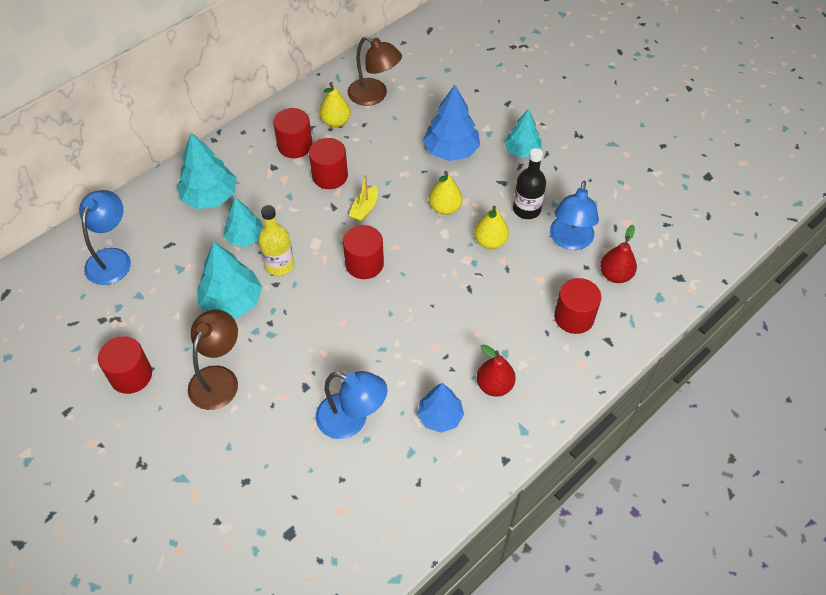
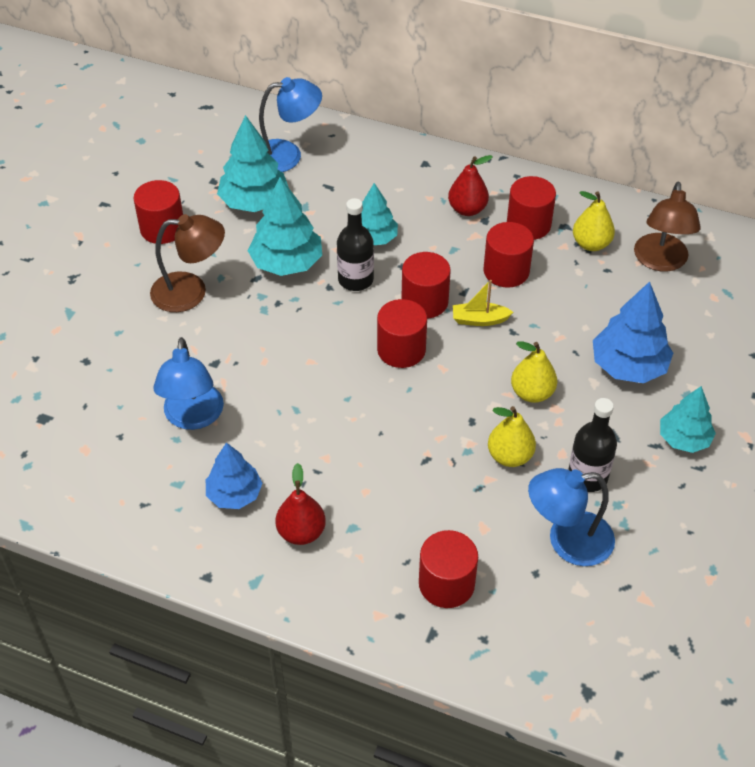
camera: 65 degrees right, 5 degrees down
turquoise tree [176,132,237,209] -> turquoise tree moved to [217,115,289,212]
yellow bottle [258,205,294,276] -> black bottle [337,198,374,291]
red pear [600,225,637,283] -> red pear moved to [448,155,493,216]
none -> red cylinder [401,252,451,319]

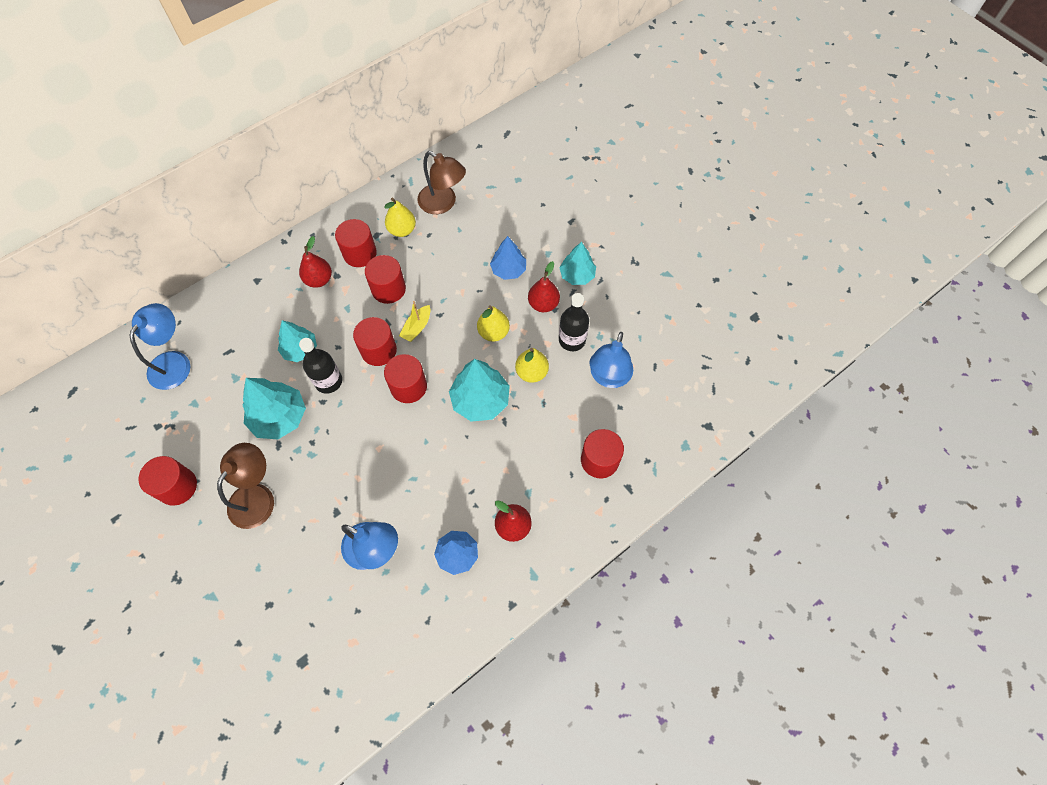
camera: 60 degrees left, 15 degrees up
turquoise tree [217,115,289,212] -> turquoise tree moved to [449,359,510,422]
blue tree [593,281,673,383] -> blue tree [490,236,526,280], size x0.66
none -> red pear [528,261,560,312]

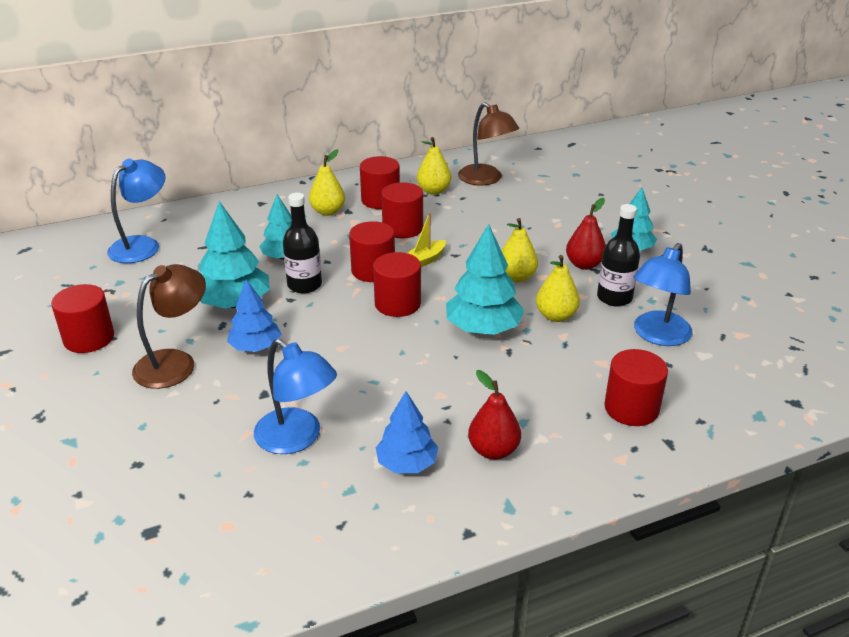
camera: 15 degrees right, 30 degrees down
red pear [299,236,332,288] -> yellow pear [309,149,345,216]
blue tree [490,236,526,280] -> blue tree moved to [227,279,282,352]

